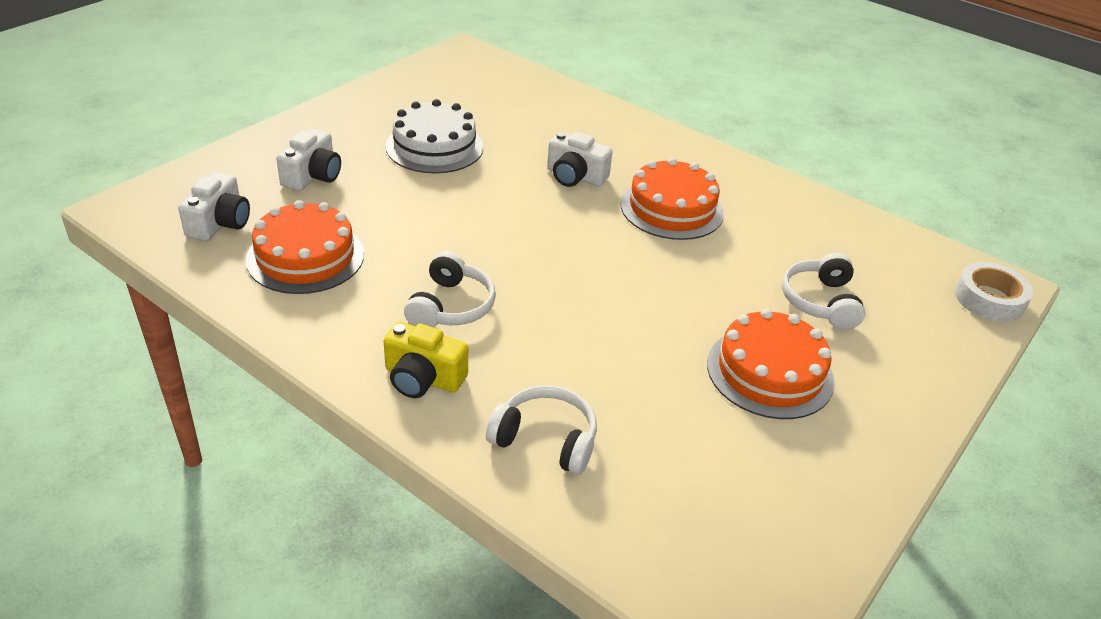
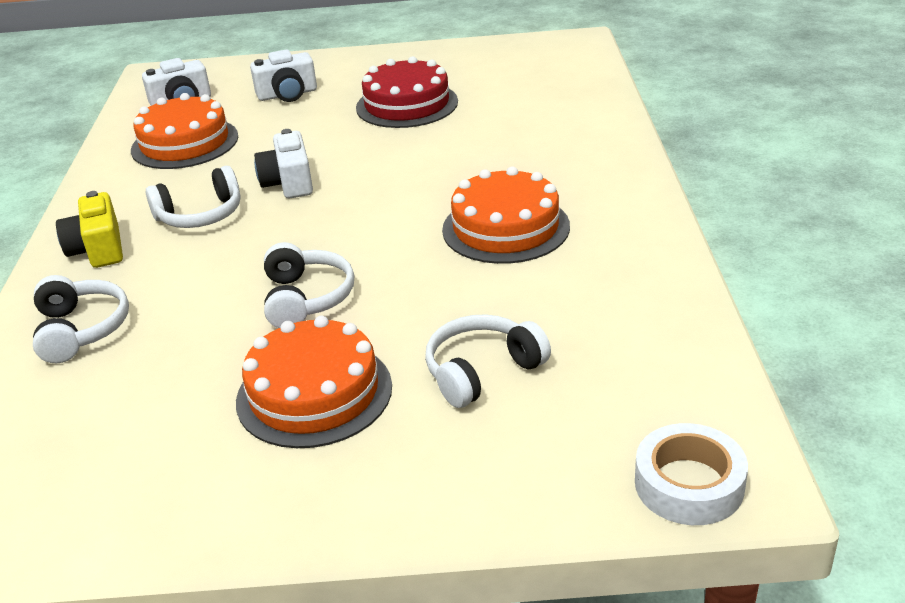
camera: 55 degrees right, 5 degrees down
white cake [385,99,484,174] -> red cake [356,56,458,128]
white camera [547,132,613,187] -> white camera moved to [254,129,313,198]
none -> white headphones [264,242,354,328]

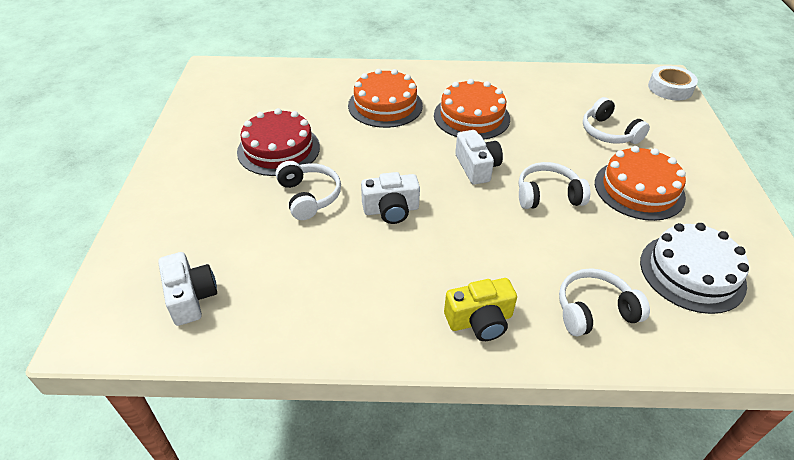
camera: 90 degrees left, 10 degrees up
orange cake [131,93,238,169] -> orange cake moved to [348,69,423,128]
white headphones [146,166,240,228] -> white headphones moved to [276,161,341,220]
white camera [250,50,317,102] -> white camera moved to [455,130,503,185]
none -> white cake [640,223,749,314]

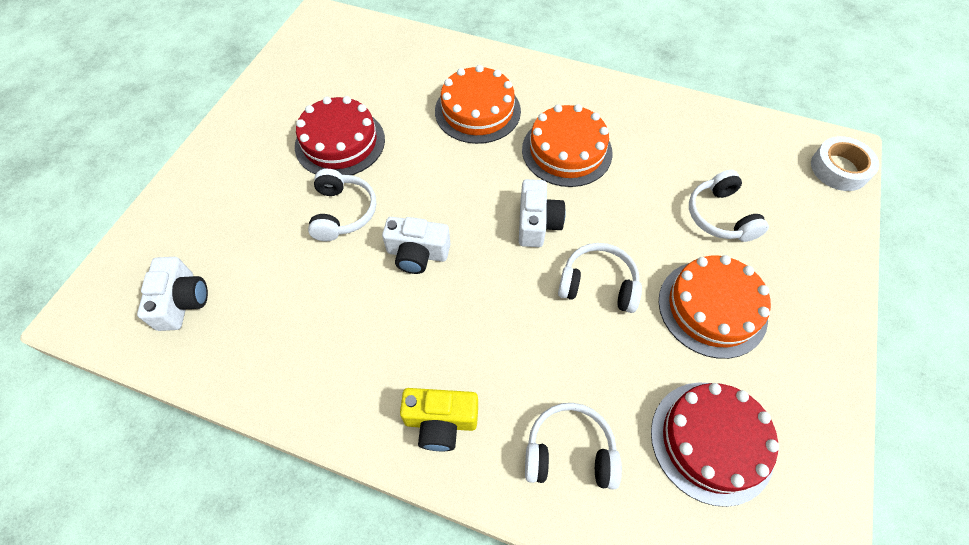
camera: 20 degrees right, 15 degrees up
white cake [640,223,749,314] -> red cake [651,382,779,507]

